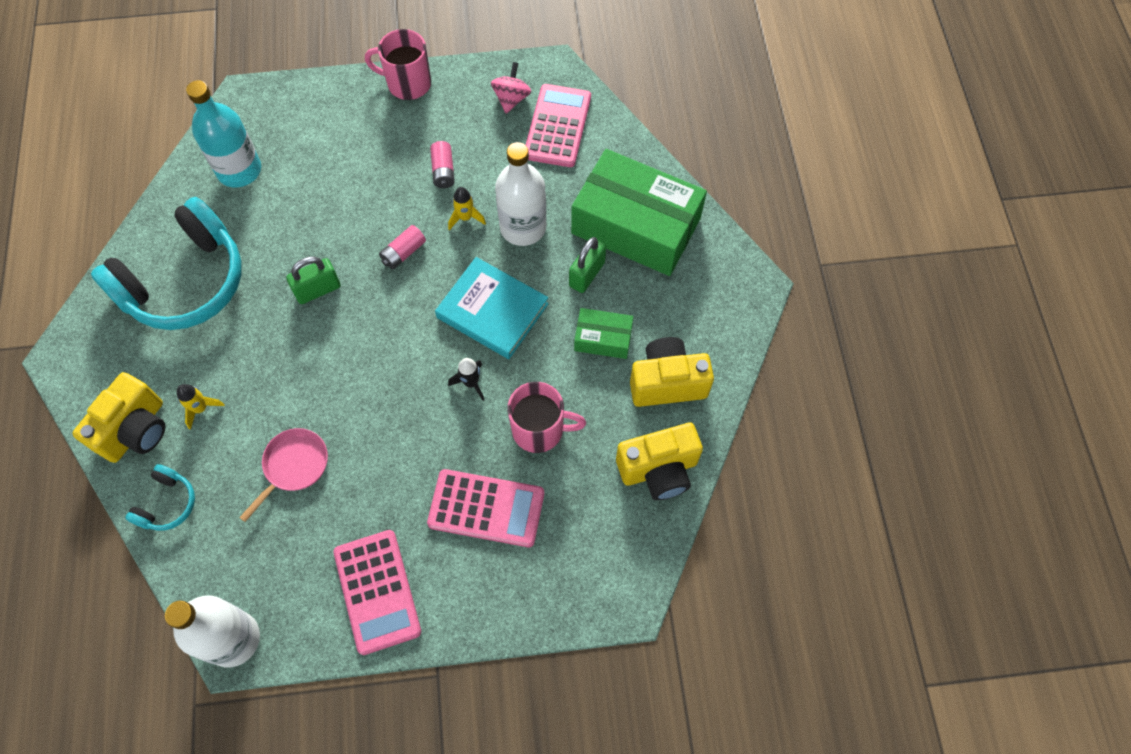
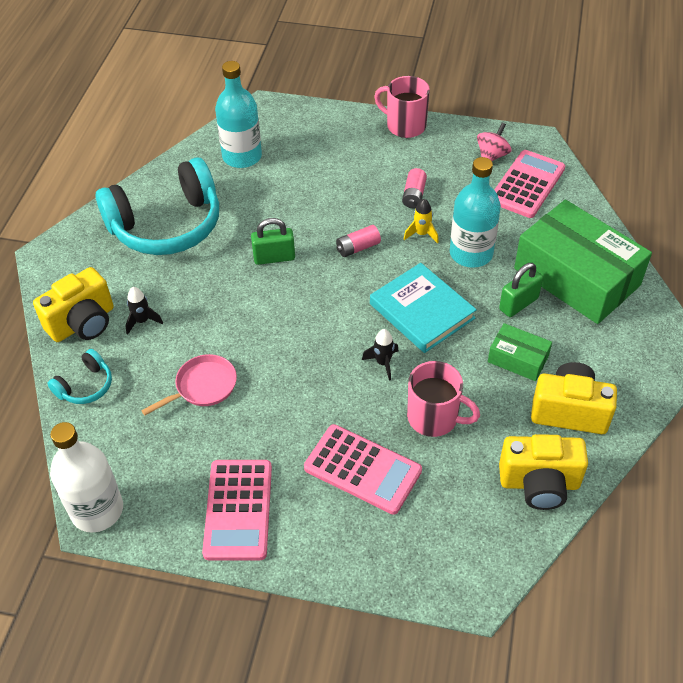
camera: 20 degrees right, 15 degrees down
yellow rocket [177,384,225,430] -> black rocket [125,287,163,335]
white bottle [495,142,546,246] -> turquoise bottle [450,157,501,268]

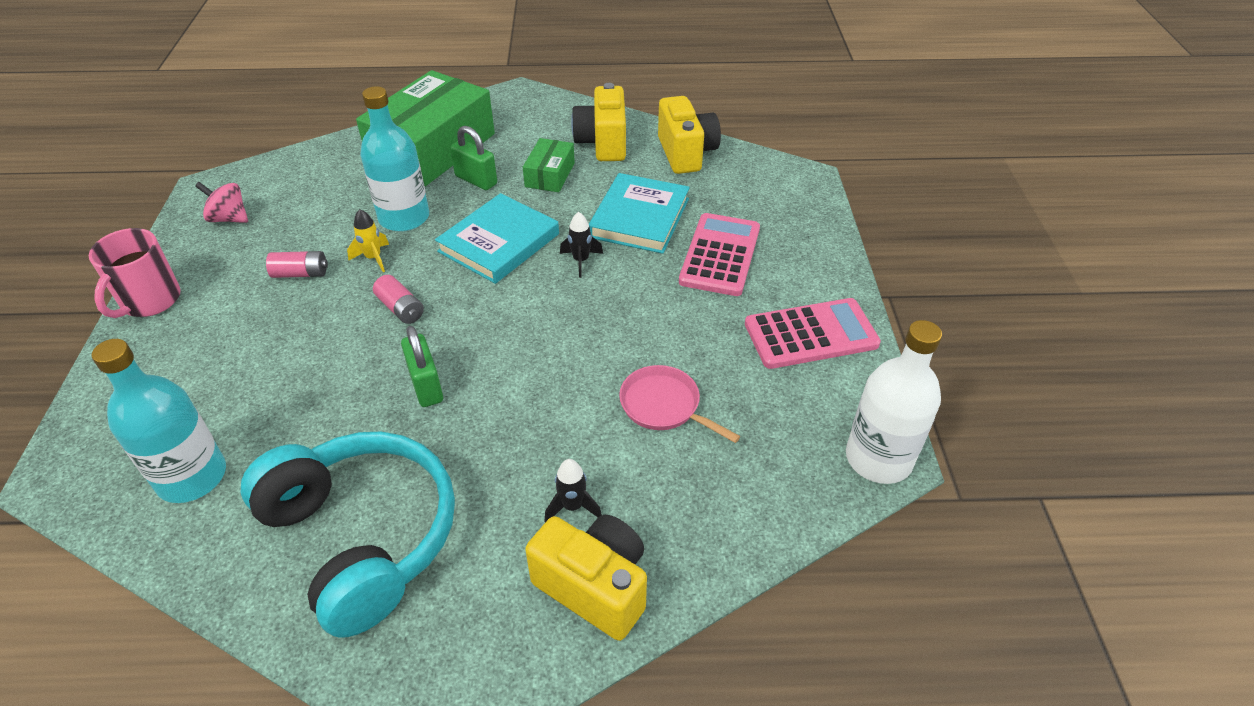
camera: 105 degrees left, 5 degrees down
turquoise headphones [47,349,112,404] -> none
pink mug [407,361,480,437] -> turquoise book [589,173,690,254]
pink calculator [494,150,565,218] -> none

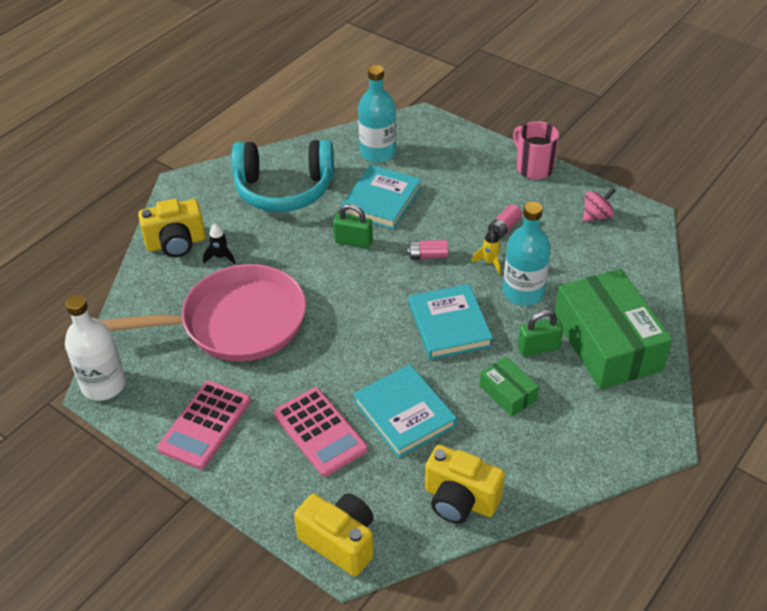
camera: 130 degrees right, 0 degrees up
black rocket [560,212,603,278] -> none
yellow camera [571,83,626,161] -> yellow camera moved to [294,493,374,576]
pink pan [619,365,741,443] -> pink pan [100,264,306,362], size x2.30
none -> turquoise book [341,165,421,229]

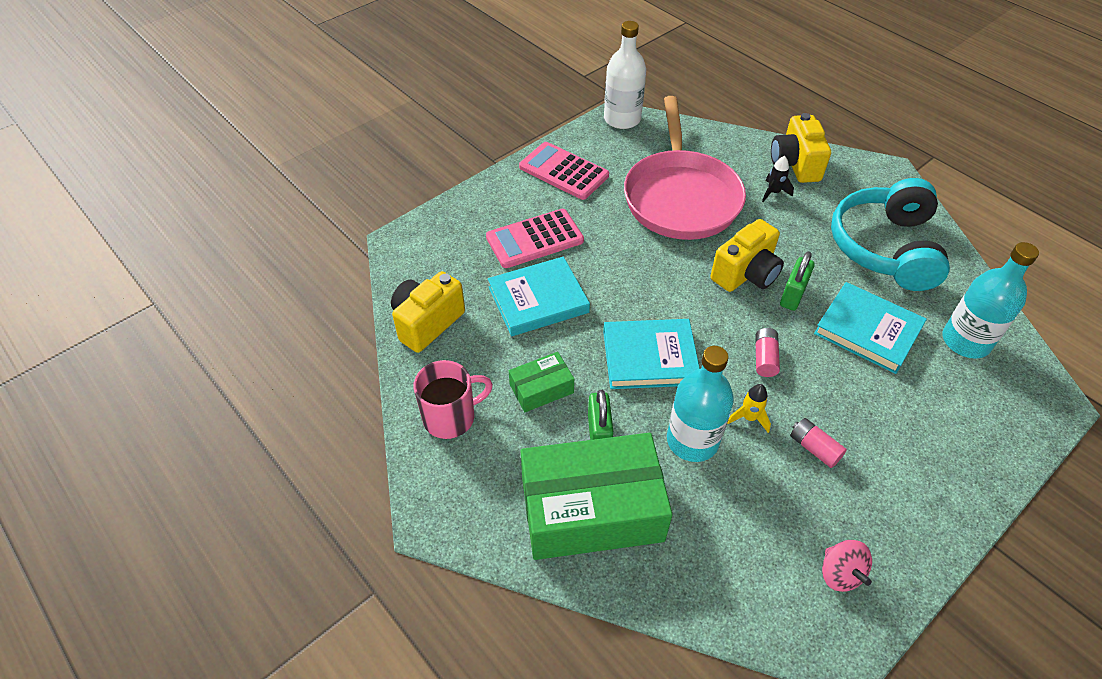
camera: 100 degrees right, 5 degrees up
yellow camera [294,493,374,576] -> yellow camera moved to [711,219,784,292]
pink mug [513,121,559,179] -> pink mug moved to [413,360,493,439]

